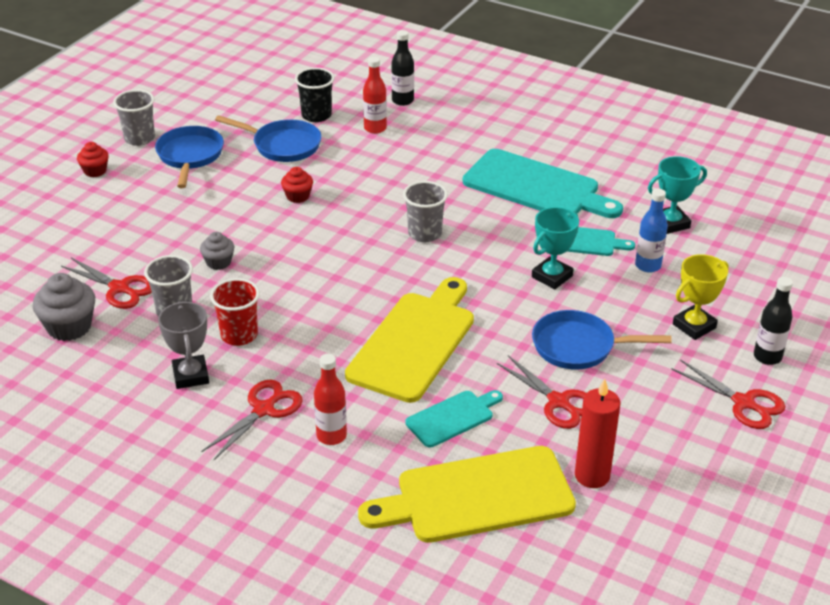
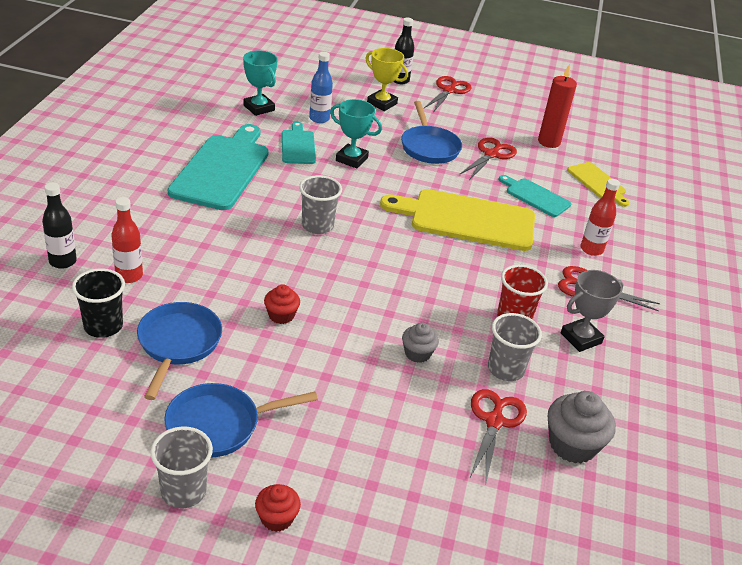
camera: 110 degrees left, 0 degrees up
yellow cutting board [358,446,576,543] -> yellow cutting board [567,162,630,207], size x0.53

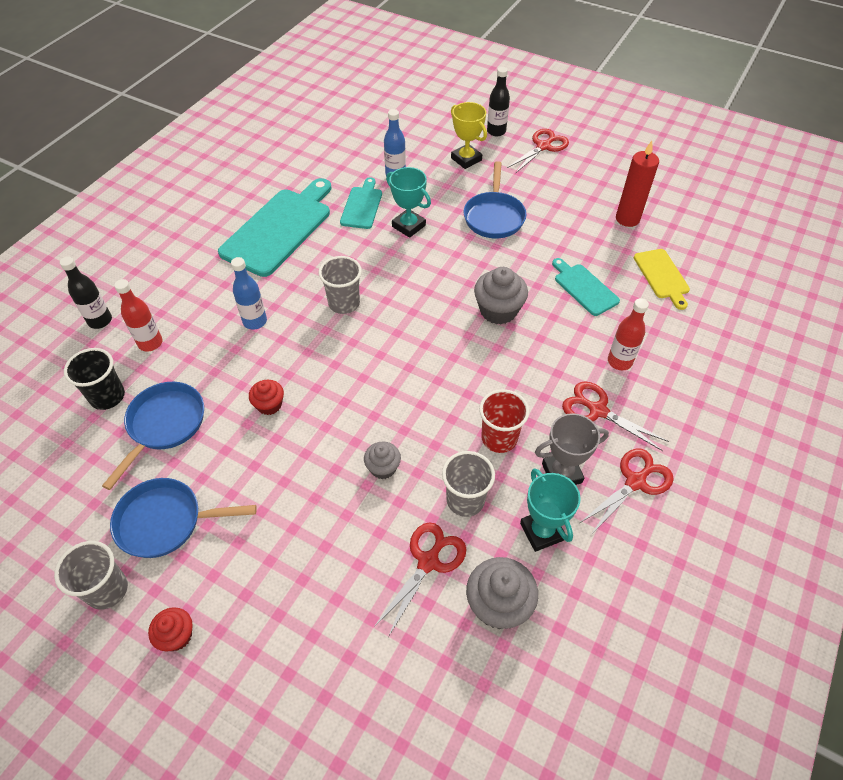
camera: 20 degrees right, 15 degrees up
turquoise trophy [243,50,278,116] -> turquoise trophy moved to [520,468,581,552]
yellow cutting board [380,189,535,251] -> grey cupcake [474,267,528,324]
red scissors [459,137,517,180] -> red scissors moved to [580,448,674,535]
none -> blue bottle [231,257,267,330]

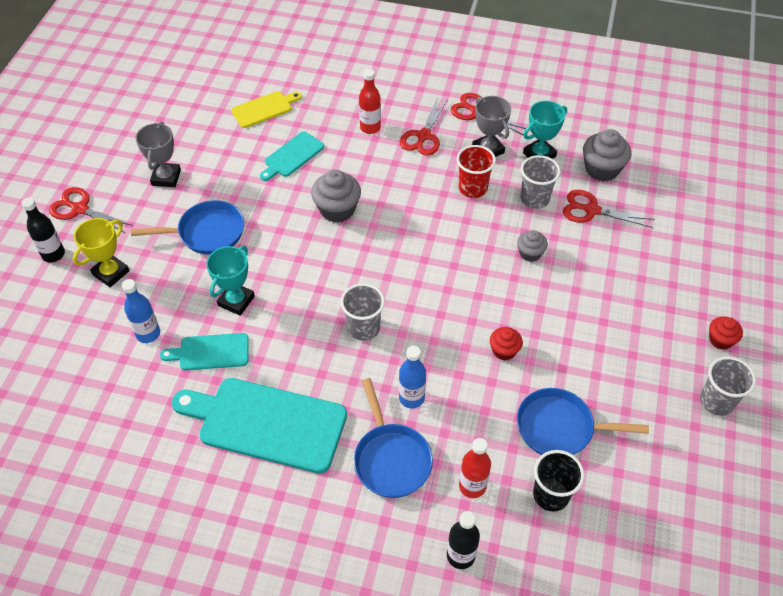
camera: 105 degrees left, 0 degrees up
blue pan [110,478,257,558] -> blue pan moved to [354,378,433,498]
red candle [616,141,659,227] -> none
none -> grey trophy [135,122,181,187]

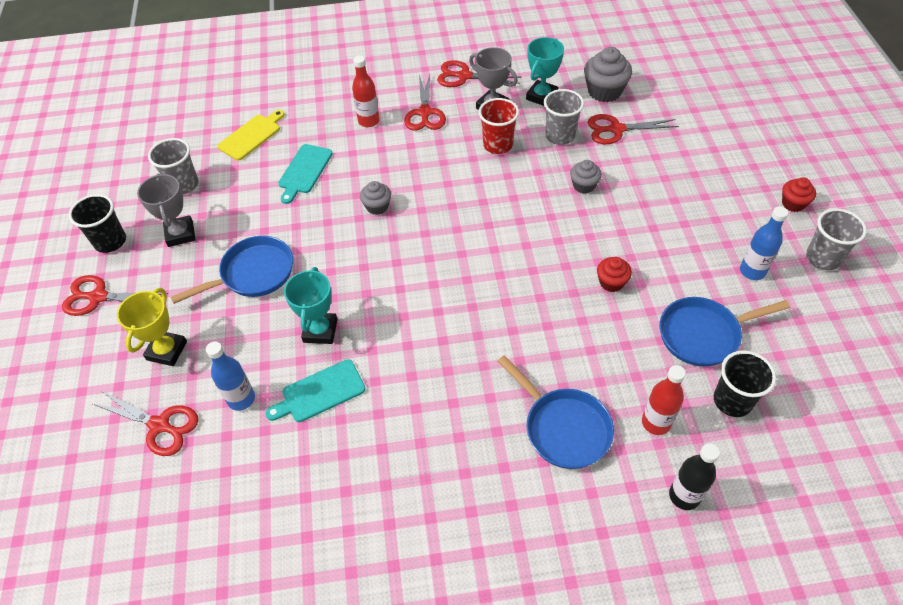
camera: 20 degrees left, 0 degrees up
black bottle [21,198,65,263] -> none
turquoise cutting board [172,378,347,474] -> none
grey cupcake [311,170,361,223] -> grey cupcake [360,181,391,215], size x0.60
grey cup [341,283,385,341] -> grey cup moved to [148,138,199,194]
blue bottle [399,346,426,409] -> blue bottle moved to [740,206,788,280]
none -> black cup [69,194,126,253]
none -> red scissors [91,391,199,456]

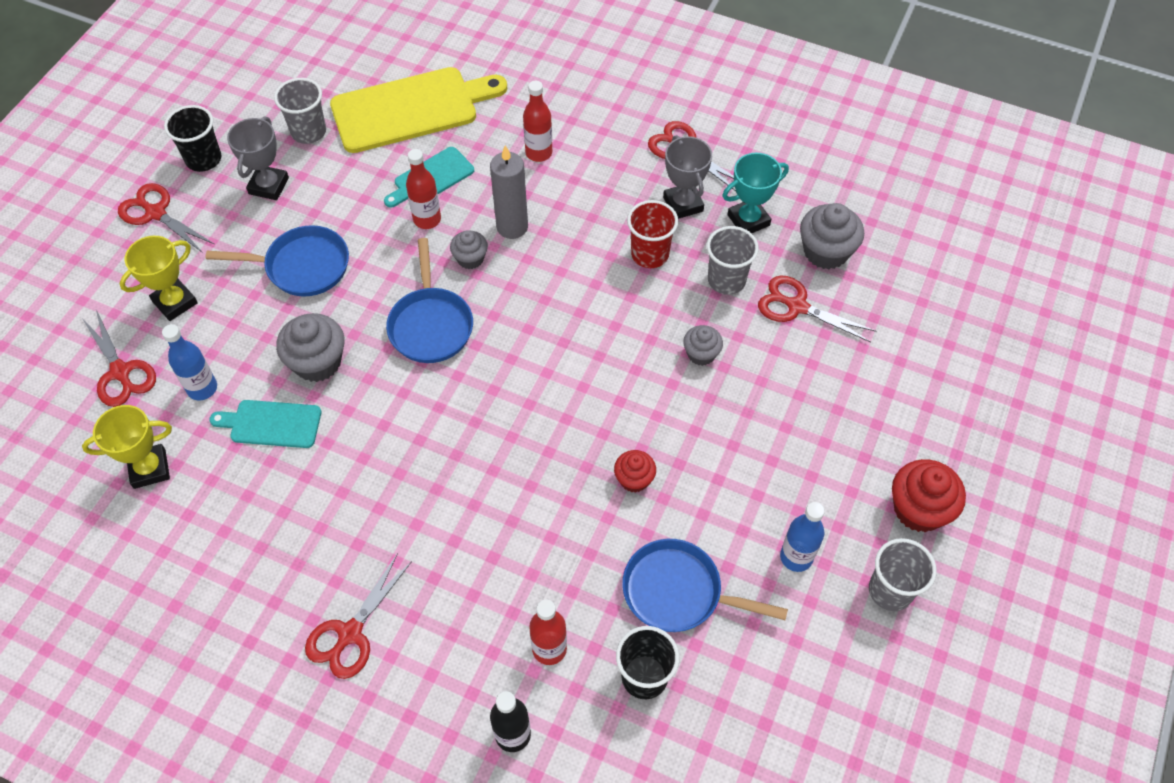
camera: 30 degrees right, 5 degrees up
yellow cutting board [217,110,285,161] -> yellow cutting board [330,67,507,153], size x1.90
turquoise trophy [284,267,338,344] -> grey cupcake [276,313,345,382]
red scissors [404,74,446,131] -> red scissors moved to [305,553,412,679]
blue pan [497,355,614,469] -> blue pan moved to [386,238,473,363]
red cupcake [782,177,816,212] -> red cupcake [892,459,966,532], size x1.68
none -> yellow trophy [82,405,172,489]
none -> red bottle [406,149,441,229]
none -> grey candle [490,145,528,239]

